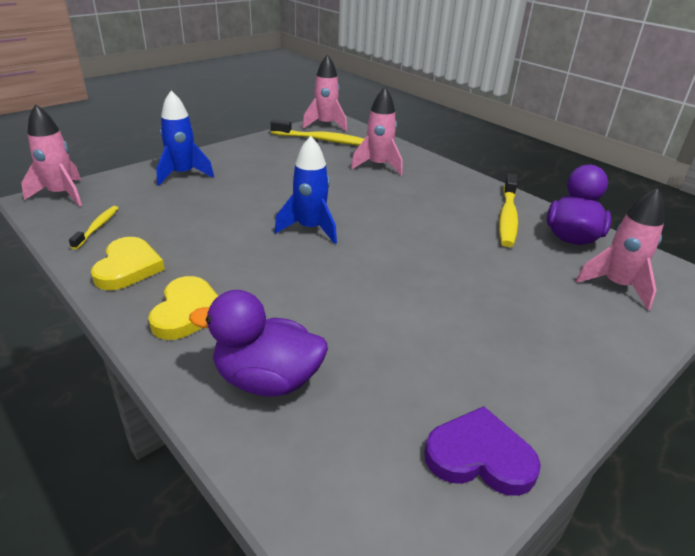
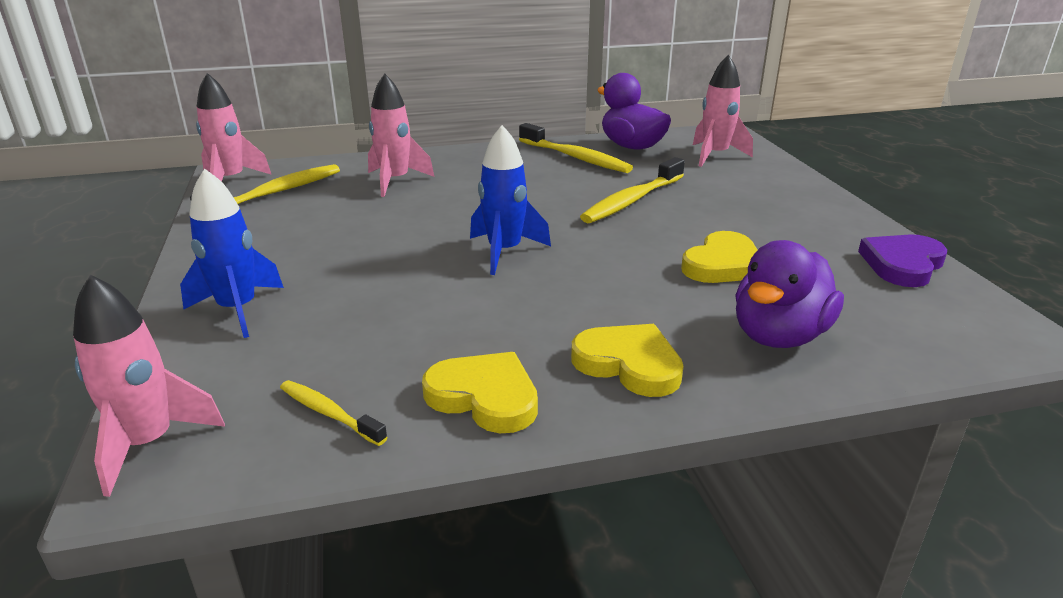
camera: 60 degrees left, 5 degrees down
none -> yellow toothbrush [580,157,685,223]
none -> yellow heart [681,231,757,283]

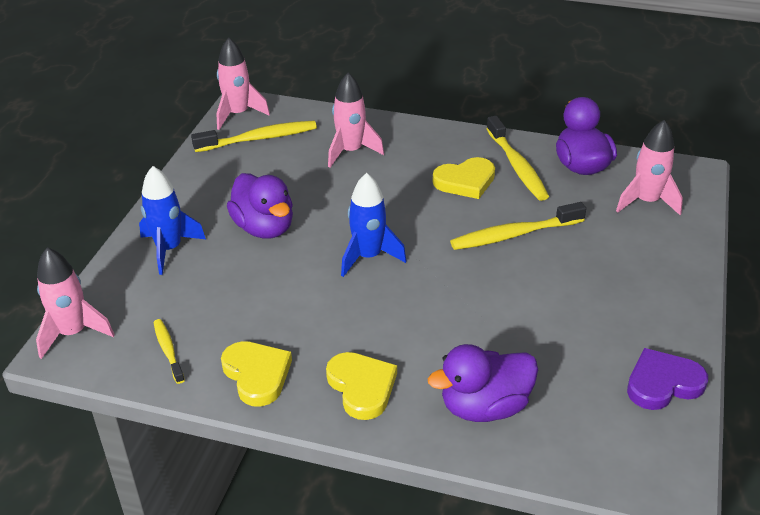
camera: 30 degrees right, 10 degrees up
yellow heart [681,231,757,283] -> yellow heart moved to [432,157,495,199]
none -> purple duck [227,173,293,239]

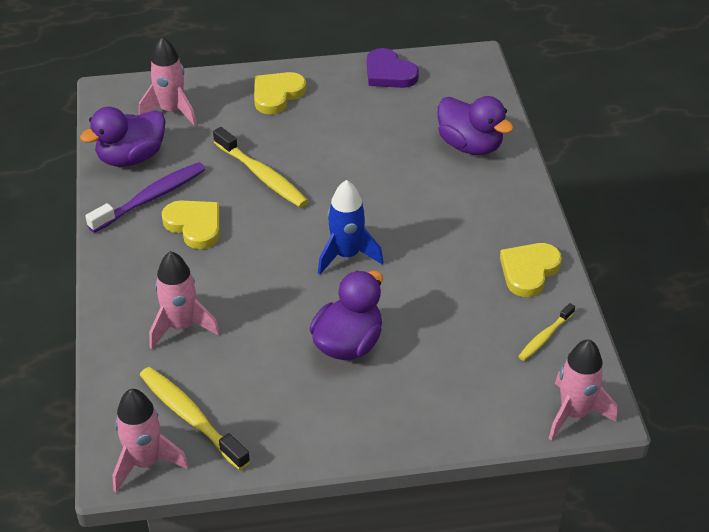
camera: 115 degrees left, 5 degrees up
blue rocket [139,166,206,275] -> none
yellow heart [326,352,397,420] -> yellow heart moved to [254,72,306,114]
yellow toothbrush [486,116,549,201] -> purple toothbrush [85,162,205,233]

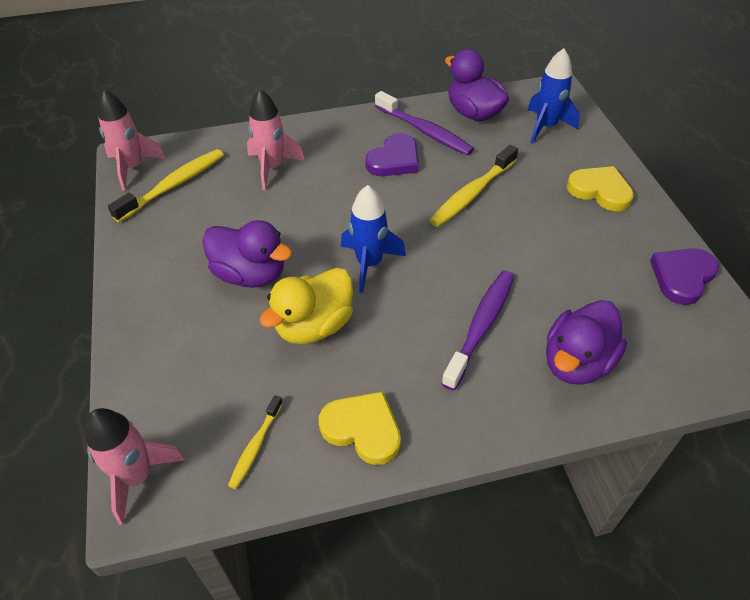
camera: 85 degrees right, 5 degrees up
pink rocket [139,37,196,126] -> blue rocket [527,48,580,144]
yellow heart [162,201,220,249] -> purple heart [365,133,419,176]
yellow toothbrush [518,303,575,361] -> yellow toothbrush turned 105 degrees counterclockwise [228,395,283,489]
none -> yellow duck [260,268,353,344]
none -> purple toothbrush [441,271,514,391]

